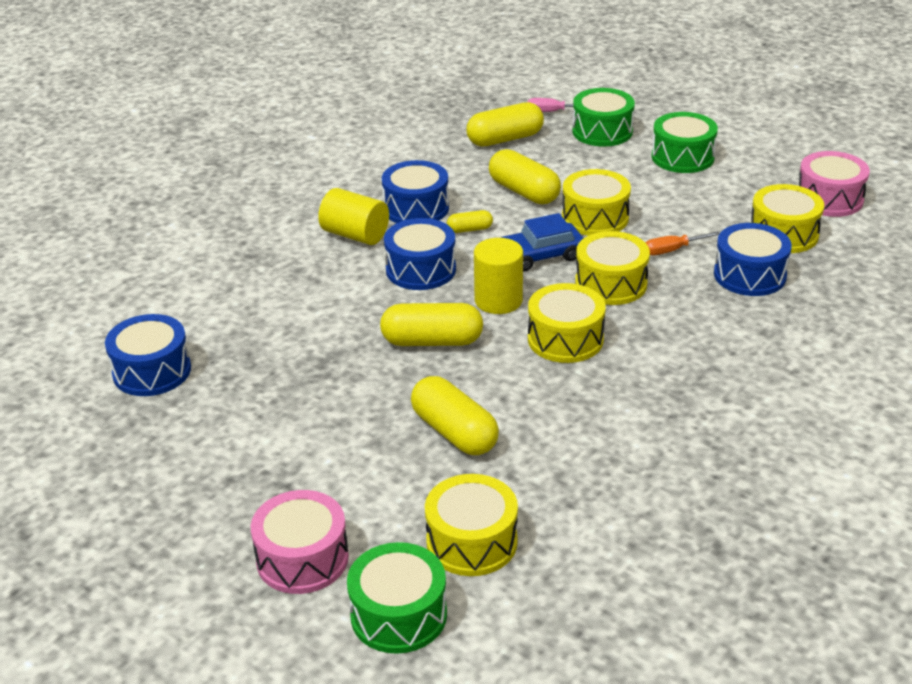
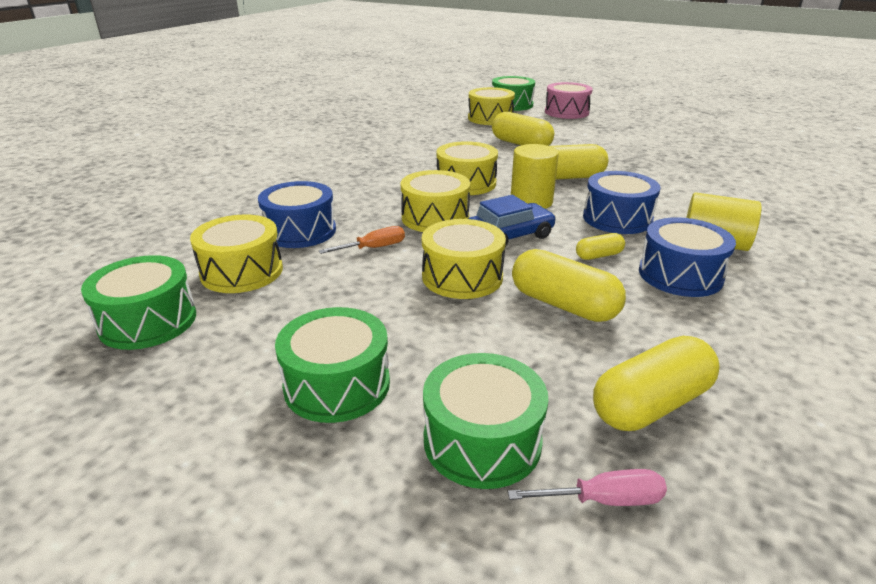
camera: 170 degrees right, 5 degrees down
blue drum [105,314,191,396] -> none
pink drum [799,151,870,217] -> green drum [81,255,196,350]

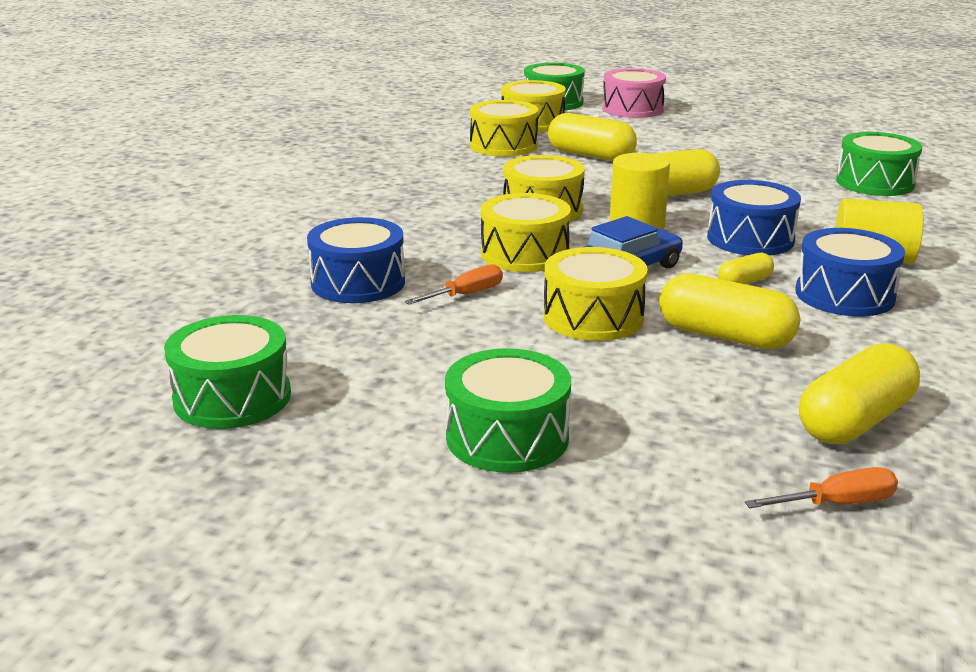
camera: 10 degrees left, 5 degrees down
yellow drum [190,215,283,293] -> yellow drum moved to [470,100,538,157]
green drum [423,353,548,489] -> green drum moved to [836,132,922,196]
pink screwdriver [508,469,667,506] -> orange screwdriver [745,467,898,508]

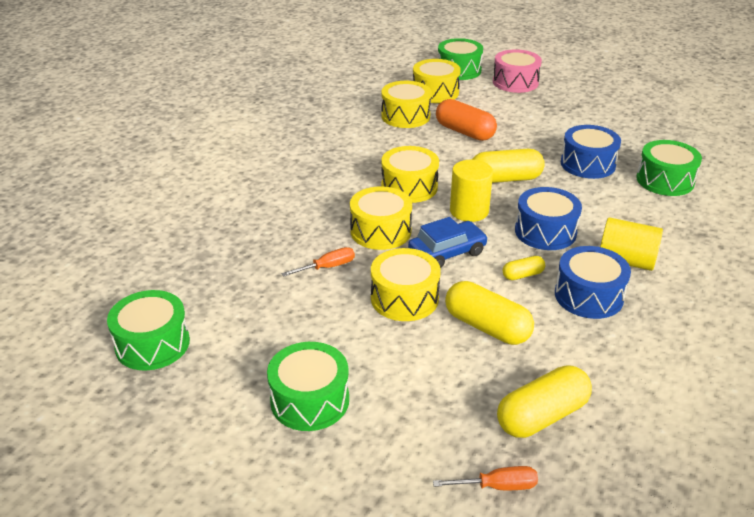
camera: 10 degrees right, 10 degrees up
blue drum [307,217,405,303] -> blue drum moved to [561,125,621,179]
yellow capsule [548,113,637,161] -> orange capsule [436,99,497,141]

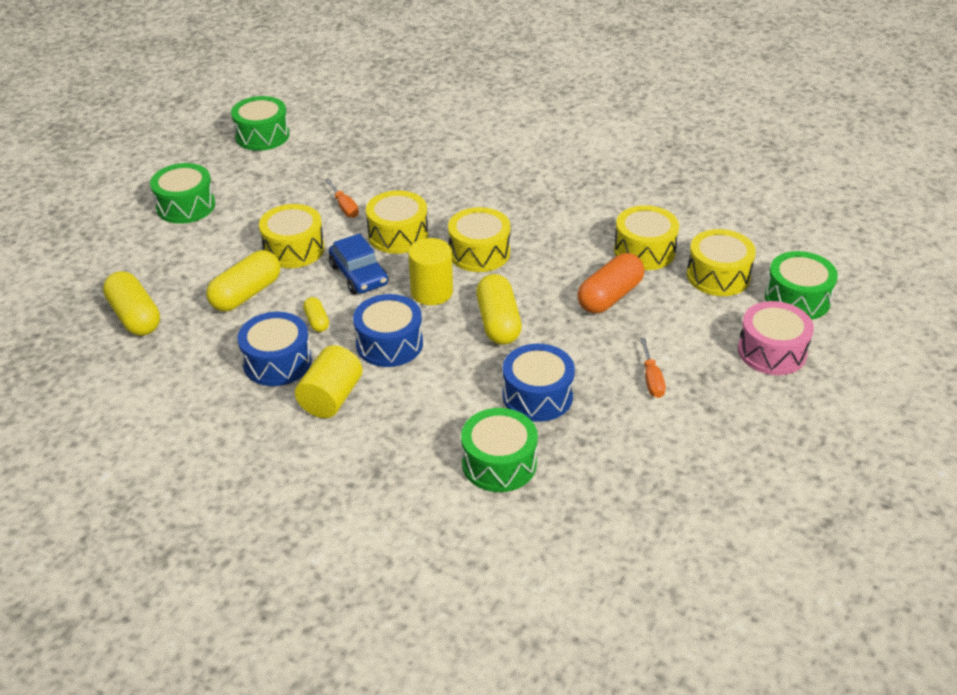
camera: 90 degrees right, 5 degrees up
orange screwdriver [433,466,538,490] -> orange screwdriver moved to [640,338,666,398]

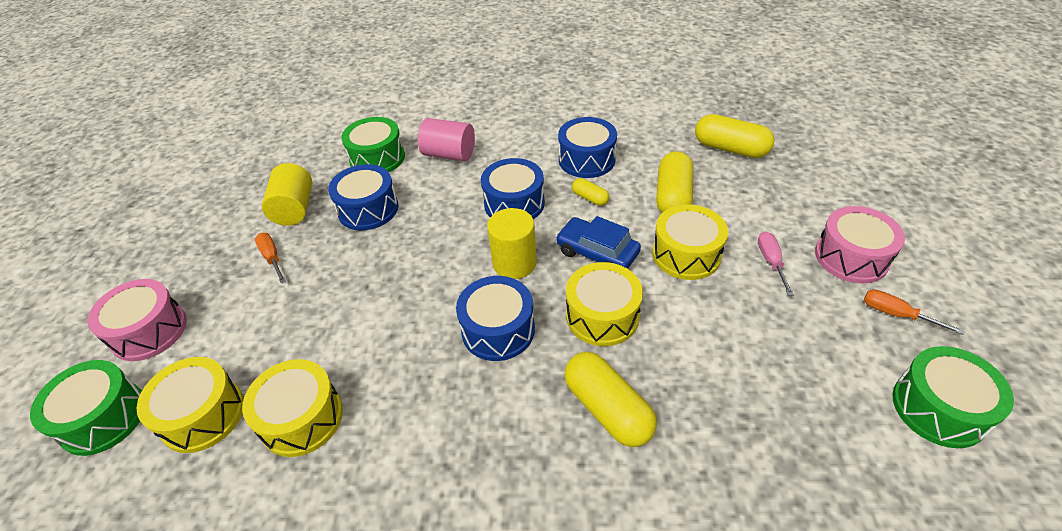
camera: 155 degrees right, 5 degrees up
green drum [150,163,215,224] -> pink drum [815,206,905,283]
yellow cylinder [295,345,363,418] -> yellow cylinder moved to [262,163,312,226]
orange screwdriver [325,179,359,218] -> orange screwdriver moved to [864,289,965,335]
yellow drum [448,207,510,272] -> blue drum [456,276,535,361]
yellow capsule [476,274,522,345] -> yellow capsule moved to [564,352,657,447]
orange capsule [577,253,645,314] -> none
none -> pink cylinder [418,118,475,161]
none -> pink screwdriver [758,231,794,296]

